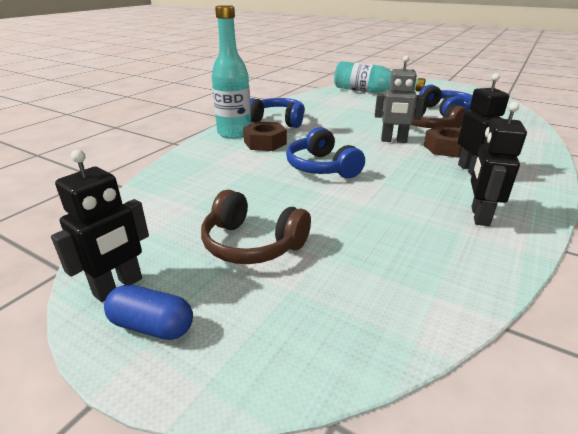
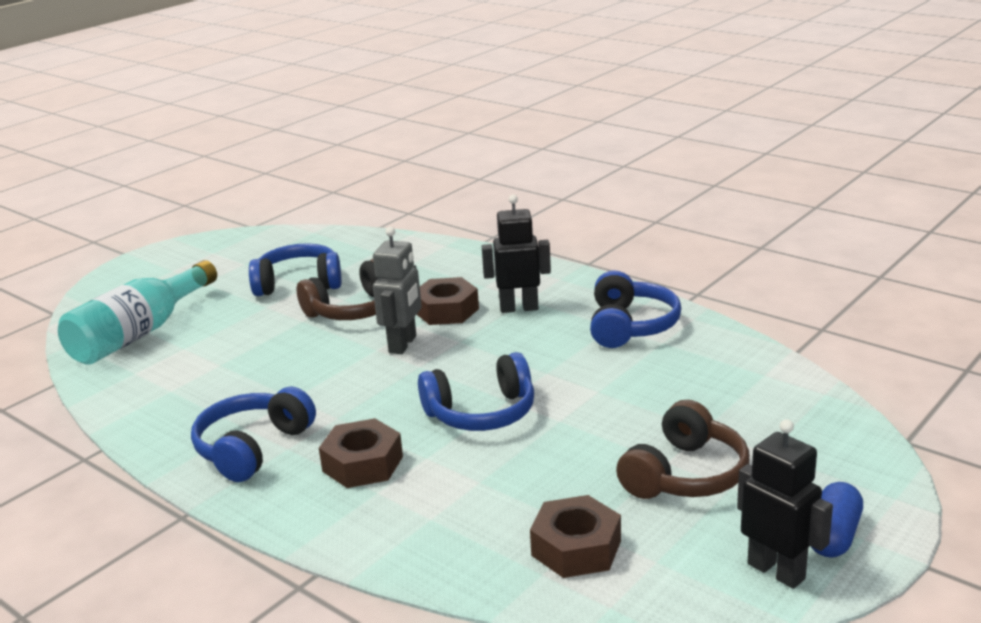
camera: 80 degrees left, 5 degrees down
turquoise bottle [212,5,251,139] -> none
black robot [471,102,527,226] -> blue headphones [590,270,681,348]
none -> brown nut [530,495,621,578]

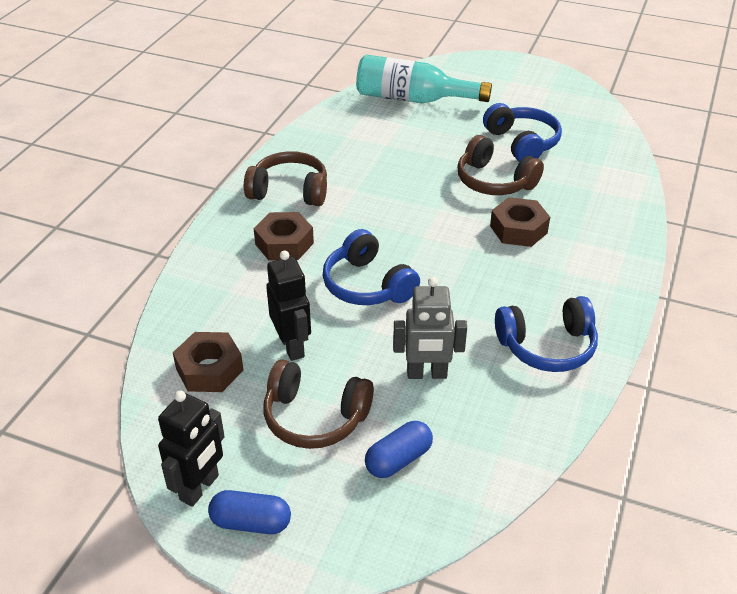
camera: 70 degrees right, 15 degrees up
blue headphones [191,387,316,482] -> brown headphones [244,151,327,206]
grey robot [373,227,422,354] -> grey robot moved to [393,277,467,379]
black robot [482,195,551,313] -> black robot moved to [266,251,311,361]
none -> blue capsule [365,421,433,478]

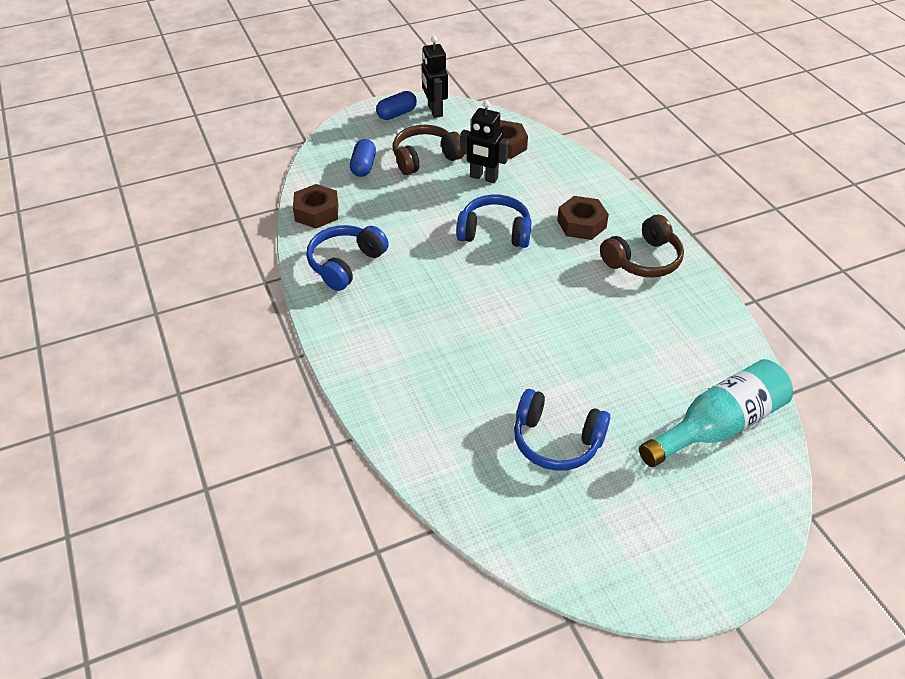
camera: 135 degrees right, 5 degrees up
grey robot [393,277,467,379] -> none
brown headphones [457,135,544,195] -> none
brown nut [490,197,550,247] -> brown nut moved to [293,184,338,228]

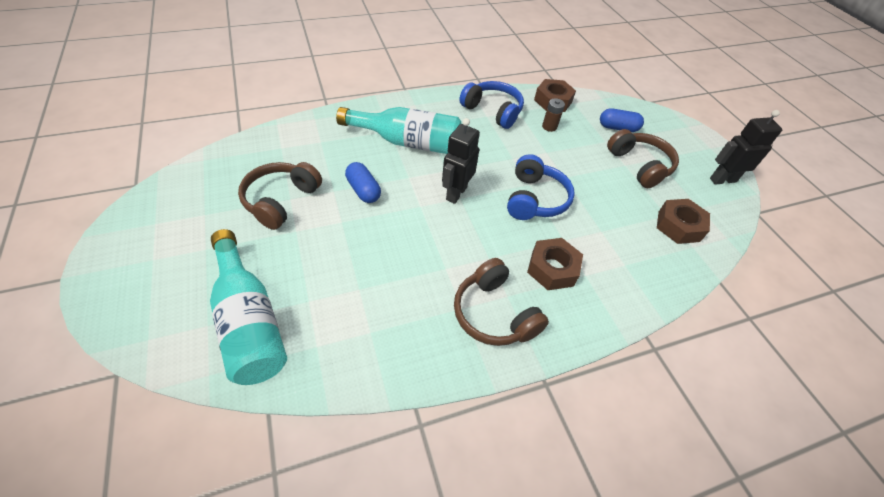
camera: 90 degrees right, 5 degrees up
blue capsule [376,91,417,120] -> blue capsule moved to [345,162,381,203]
black robot [460,101,509,183] -> black robot moved to [442,118,480,204]
blue headphones [514,389,610,471] -> brown headphones [238,162,322,230]
none -> turquoise bottle [336,107,461,154]
none -> brown battery [542,98,565,132]

